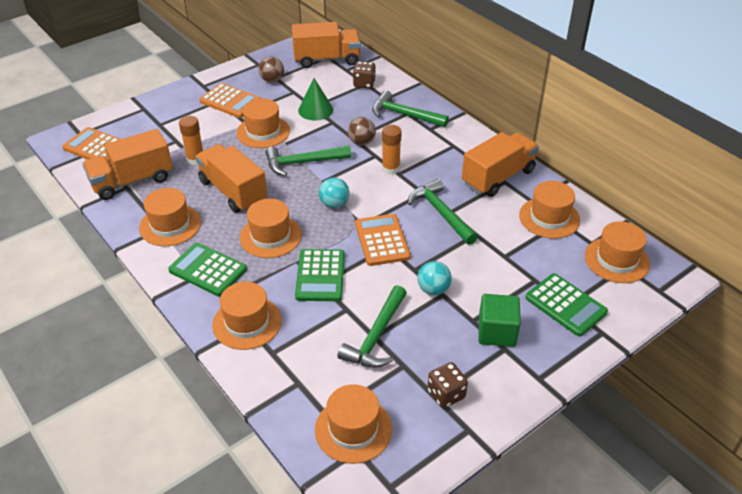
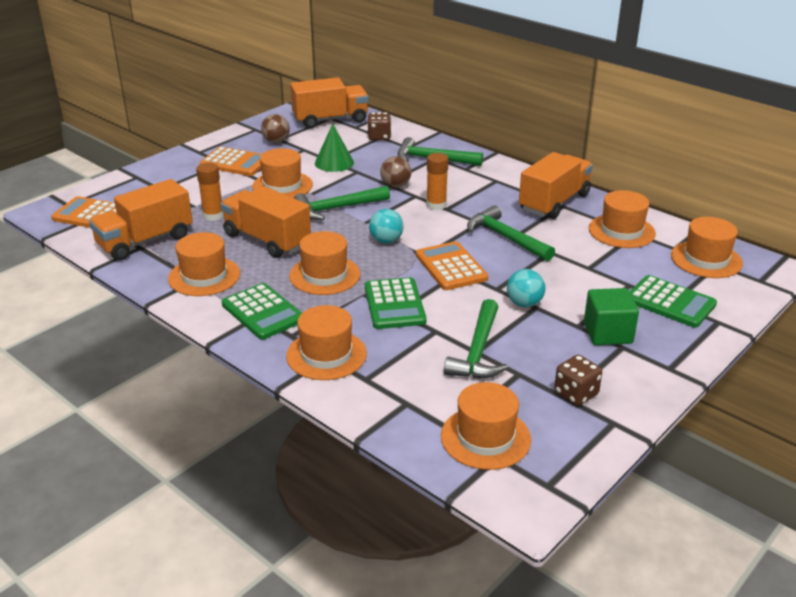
camera: 10 degrees left, 10 degrees down
green calculator [168,243,247,296] -> green calculator turned 150 degrees counterclockwise [222,283,302,340]

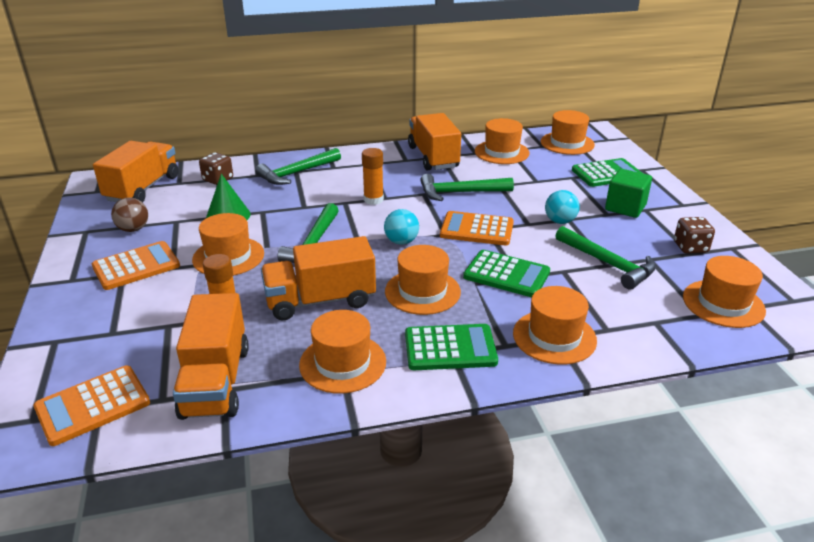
camera: 55 degrees left, 0 degrees up
brown ball [380,156,411,188] -> none

